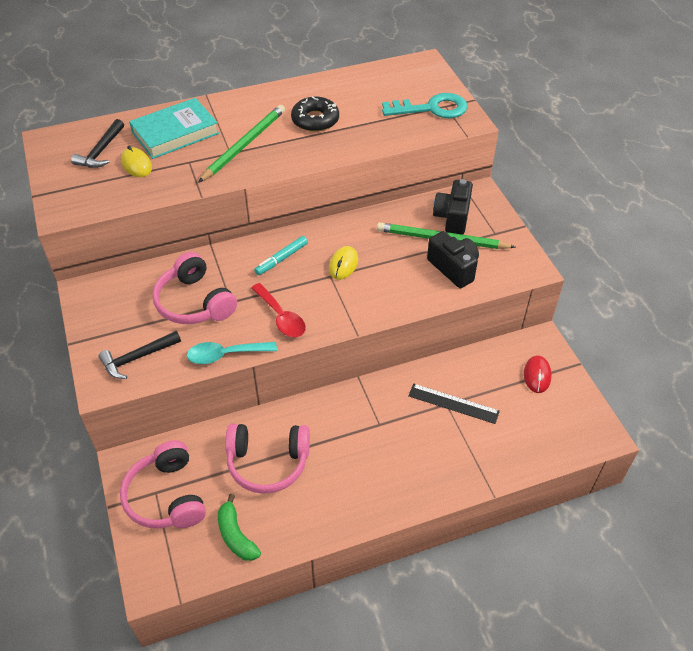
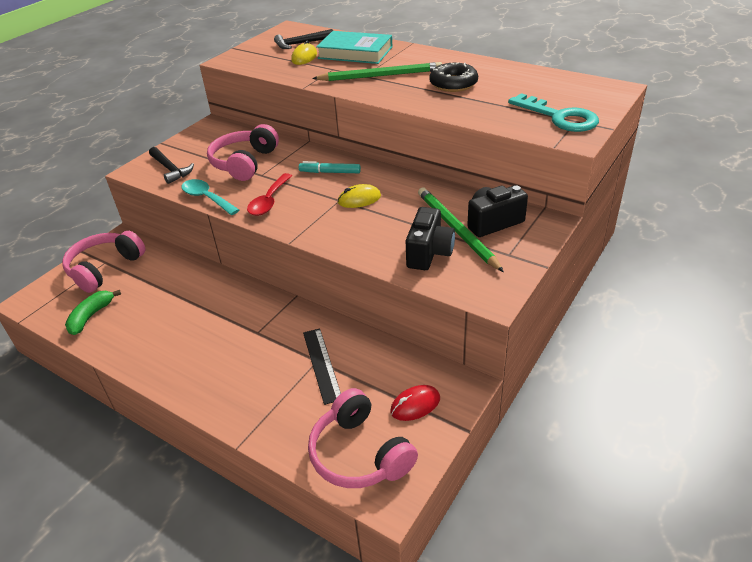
camera: 55 degrees right, 10 degrees down
black hammer [98,331,181,379] -> black hammer turned 150 degrees counterclockwise [149,147,194,184]
pink headphones [225,424,310,494] -> pink headphones moved to [308,388,418,488]

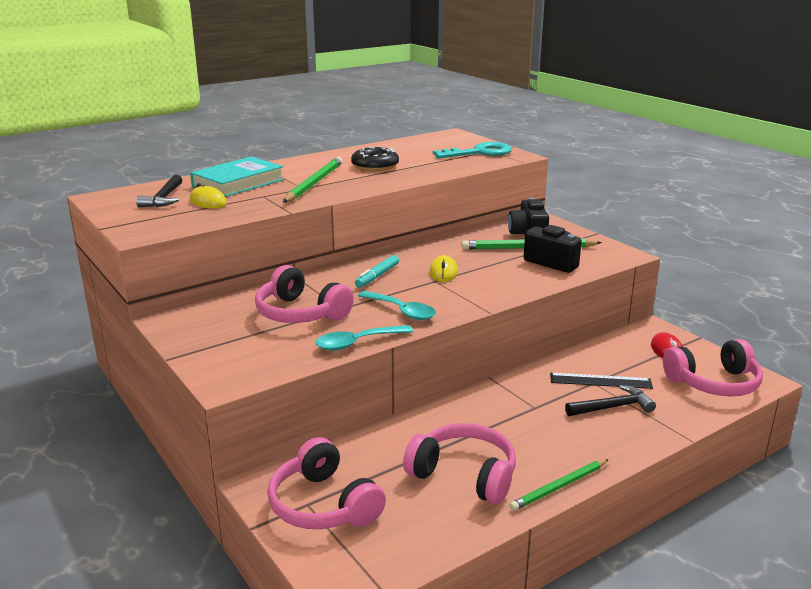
camera: 70 degrees left, 15 degrees down
green banana [65,290,121,335] -> none
black hammer [149,147,194,184] -> black hammer moved to [565,385,656,416]
red spoon [247,173,292,216] -> turquoise spoon [358,291,436,320]
none -> pink headphones [403,423,516,504]
none -> green pencil [509,459,609,511]

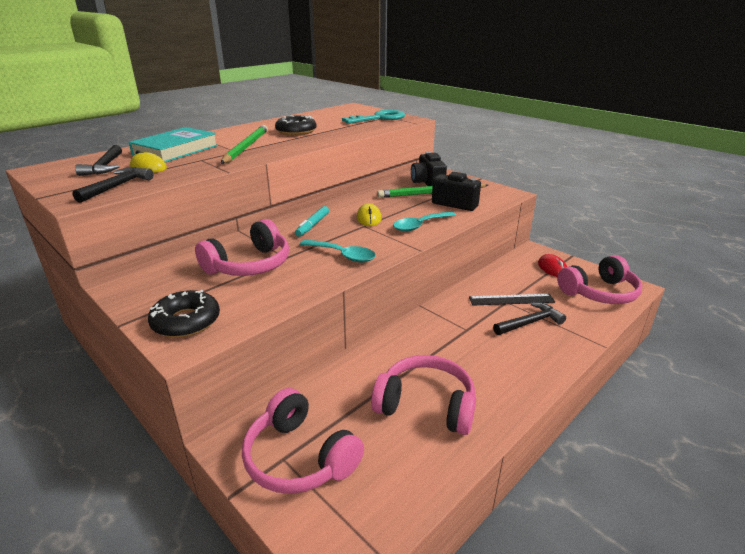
camera: 10 degrees left, 5 degrees up
pink headphones [255,265,353,323] -> pink headphones turned 75 degrees counterclockwise [195,219,289,276]
turquoise spoon [315,325,413,351] -> turquoise spoon moved to [393,211,456,232]
green pencil [509,459,609,511] -> none
none -> black hammer [72,167,153,203]
none -> black donut [148,290,220,338]

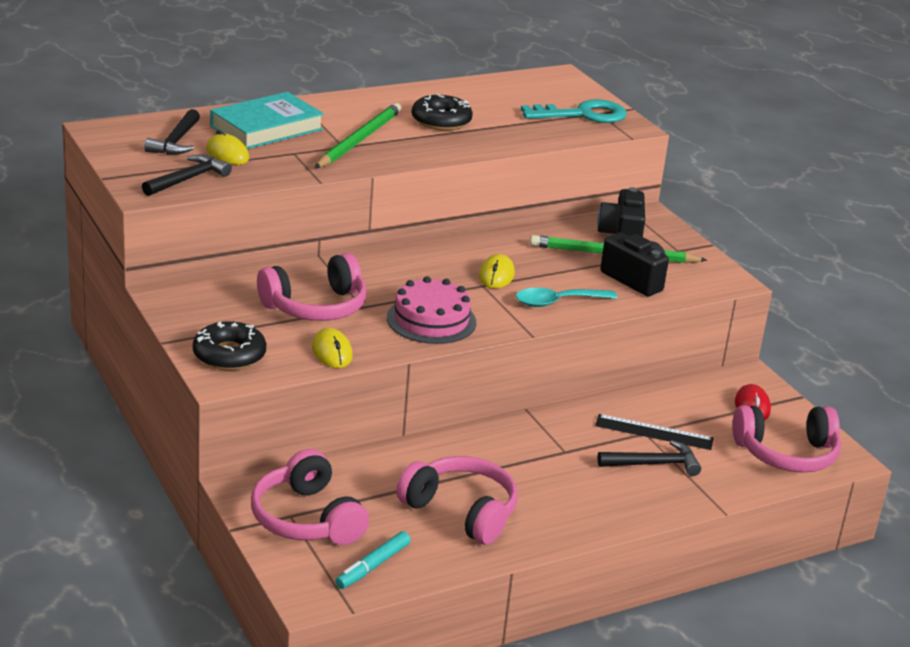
camera: 15 degrees right, 0 degrees up
turquoise marker [295,206,329,237] -> turquoise marker moved to [335,531,410,589]
turquoise spoon [300,239,376,262] -> pink cake [387,276,476,344]
none -> yellow mouse [312,328,353,368]

